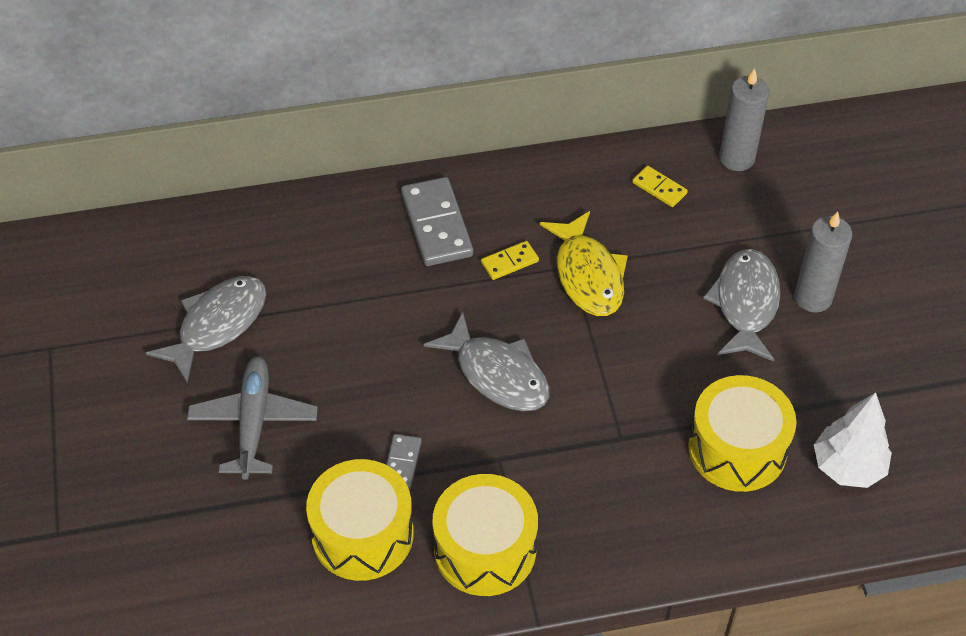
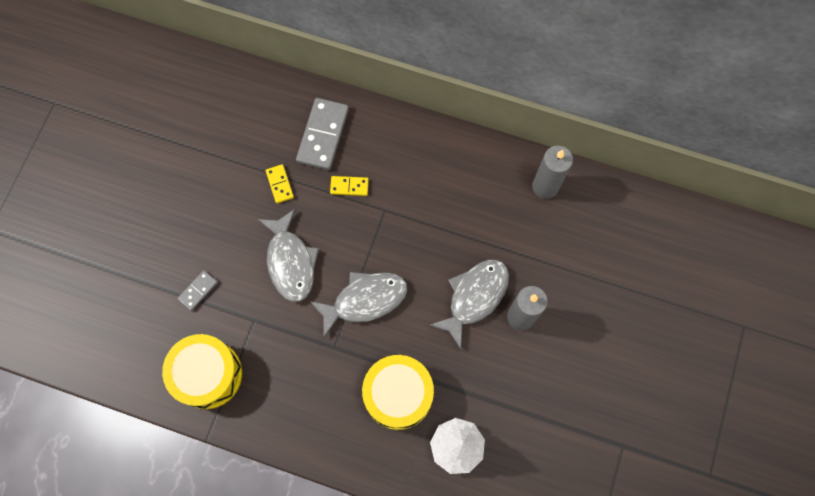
camera: 30 degrees right, 20 degrees up
grey fish [146,276,266,383] -> grey fish moved to [310,272,407,337]
grey plane [187,356,318,480] -> none
yellow drum [306,459,414,581] -> none
yellow fish [540,211,628,316] -> none
yellow domino [632,166,688,207] -> yellow domino moved to [266,164,294,203]

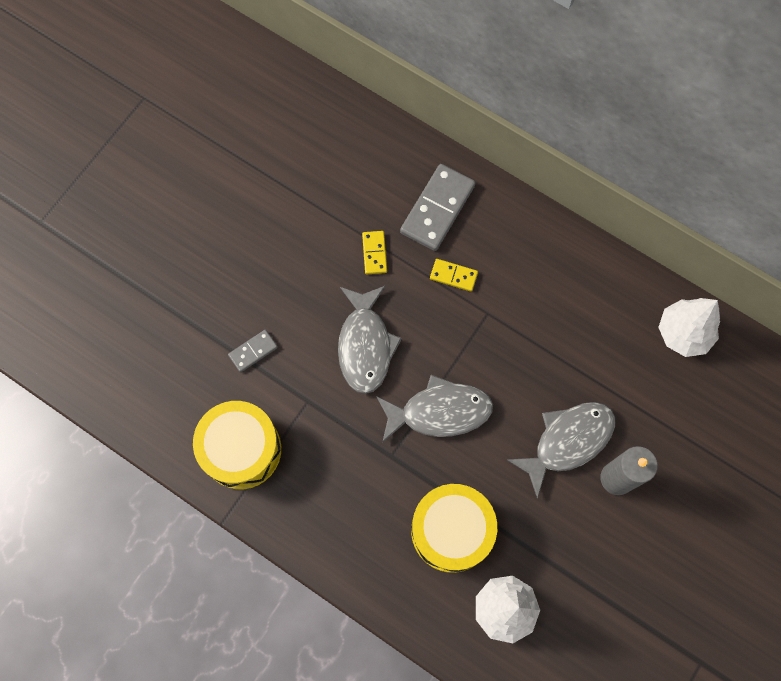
camera: 15 degrees right, 0 degrees up
grey candle [532,146,573,199] -> white tree [658,298,720,357]

